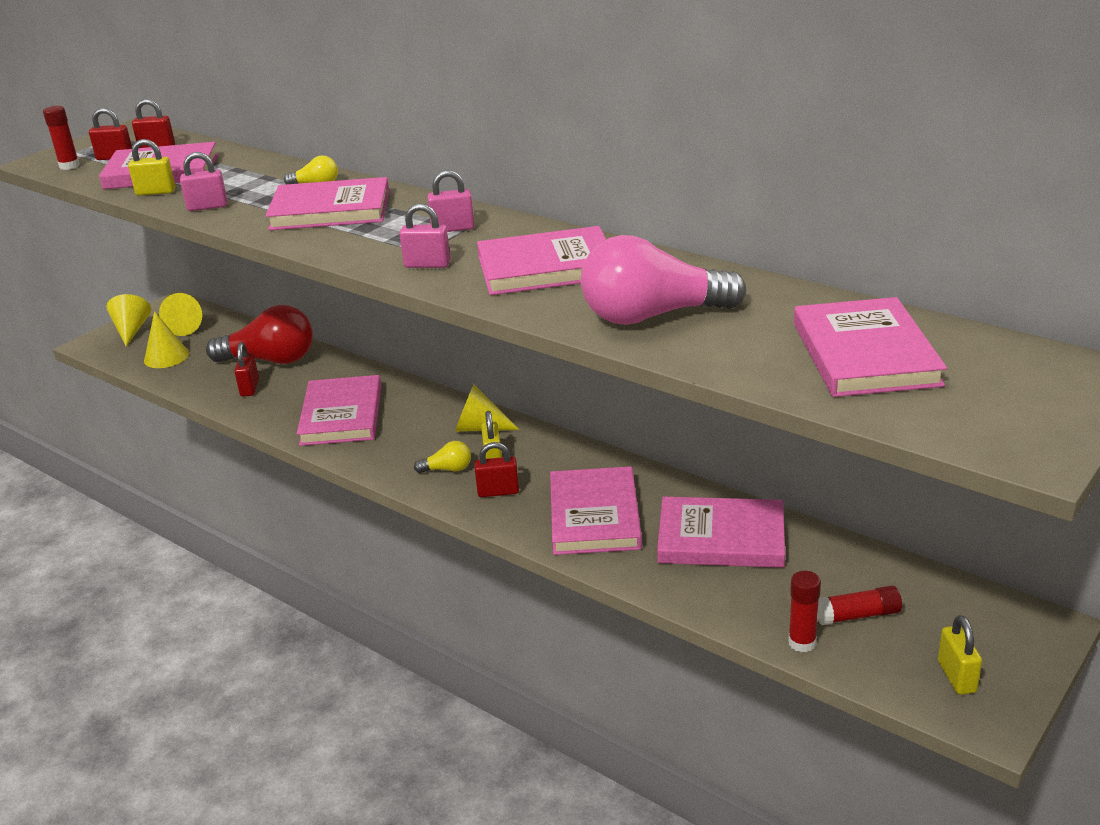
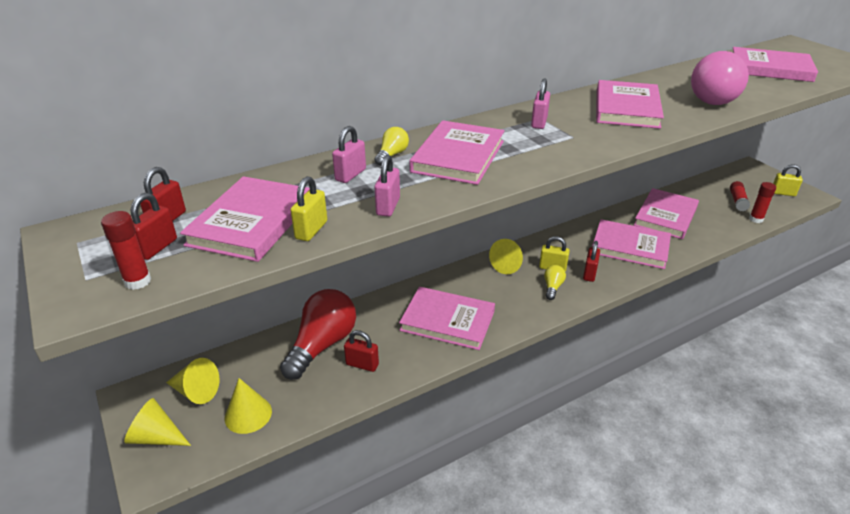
camera: 70 degrees left, 5 degrees up
pink padlock [399,203,450,268] -> pink padlock moved to [332,126,366,183]

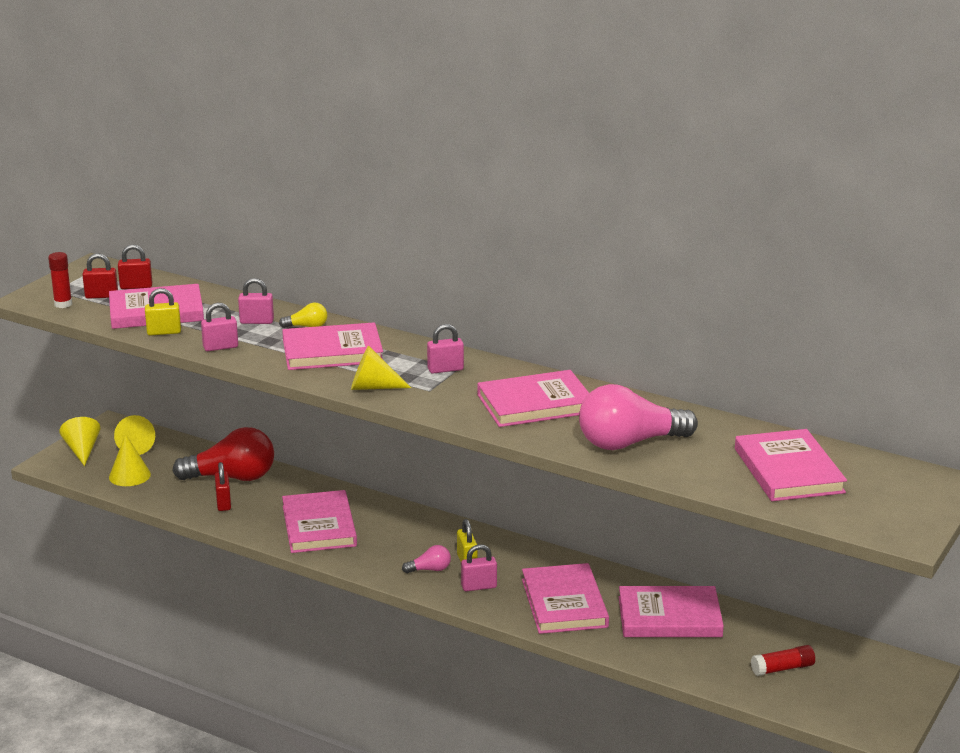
camera: 60 degrees right, 10 degrees down
yellow cone [489,239,523,274] -> yellow cone moved to [351,346,411,390]
yellow light bulb [544,265,566,300] -> pink light bulb [402,545,451,573]
red padlock [583,241,600,282] -> pink padlock [461,544,497,591]
red glue stick [749,182,776,223] -> none
yellow padlock [773,164,803,196] -> none

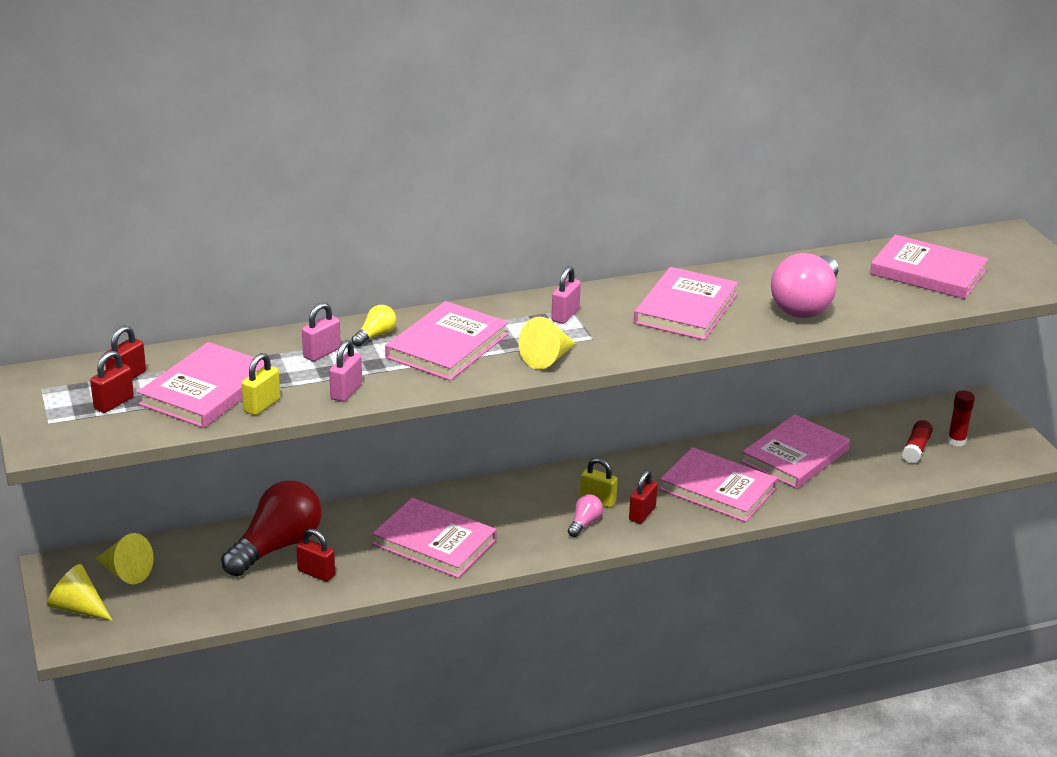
camera: 50 degrees left, 5 degrees up
red glue stick [48,252,72,308] -> red glue stick moved to [947,390,975,447]
yellow cone [109,434,151,486] -> none
pink padlock [461,544,497,591] -> red padlock [629,470,658,524]

